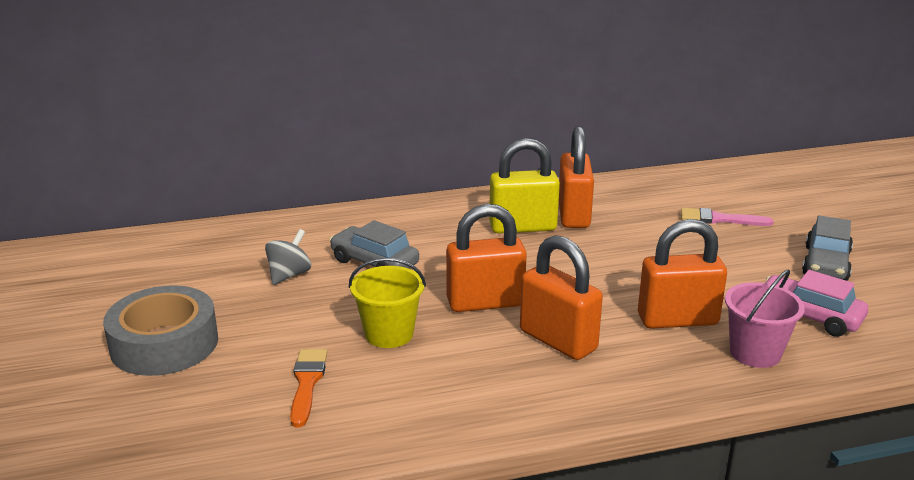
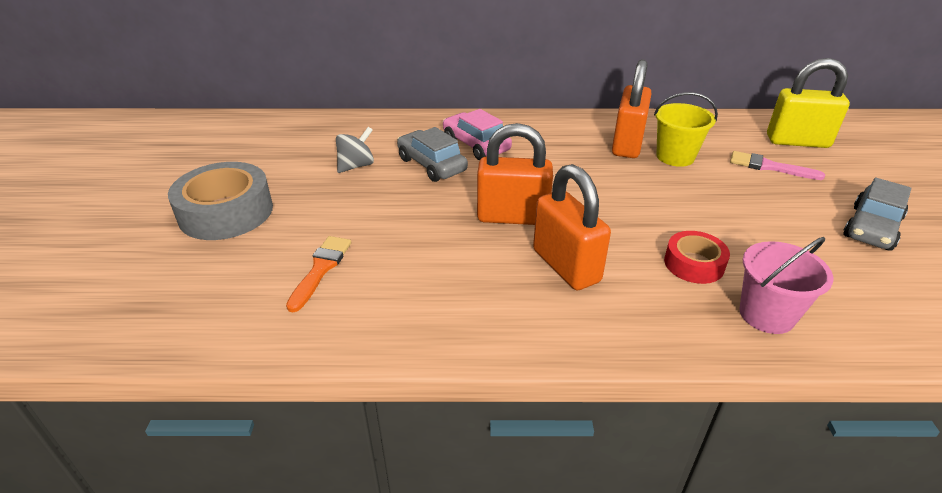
camera: 15 degrees right, 10 degrees up
yellow bucket [349,258,426,348] -> yellow bucket moved to [654,92,718,167]
yellow padlock [489,138,560,234] -> yellow padlock moved to [767,58,850,148]
orange padlock [638,219,727,329] -> red tape [664,231,730,284]
pink car [765,270,868,337] -> pink car moved to [443,109,512,160]

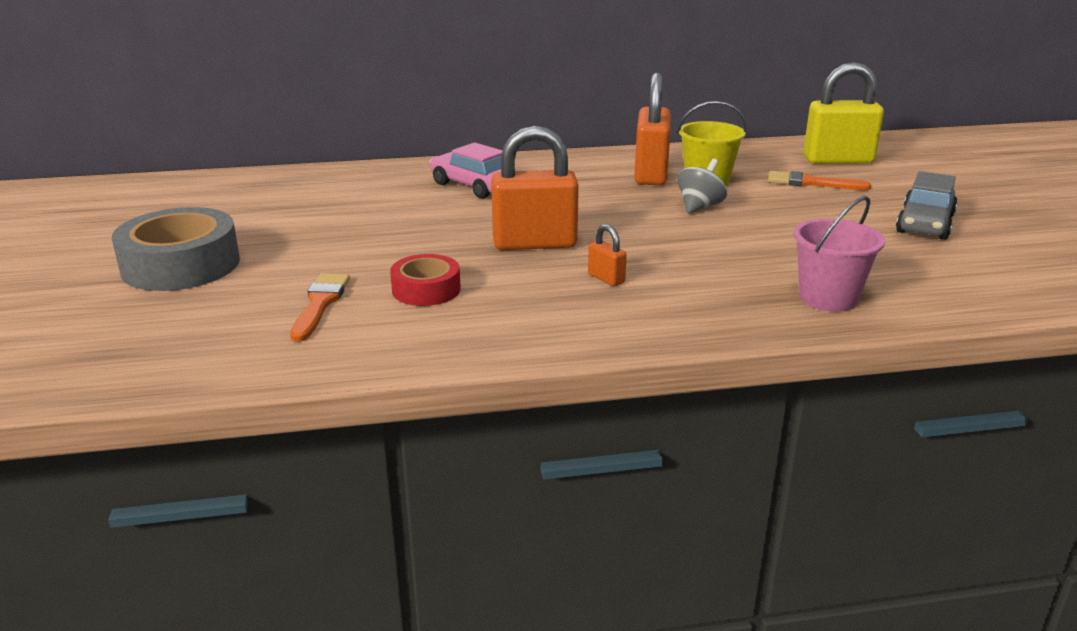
camera: 10 degrees left, 10 degrees down
grey spinning top [336,127,374,173] -> grey spinning top moved to [677,159,727,214]
grey car [397,127,468,182] -> none
orange padlock [533,164,611,290] -> orange padlock [588,224,627,286], size x0.45
red tape [664,231,730,284] -> red tape moved to [390,254,461,306]
pink brush [730,151,825,180] -> orange brush [768,171,871,190]

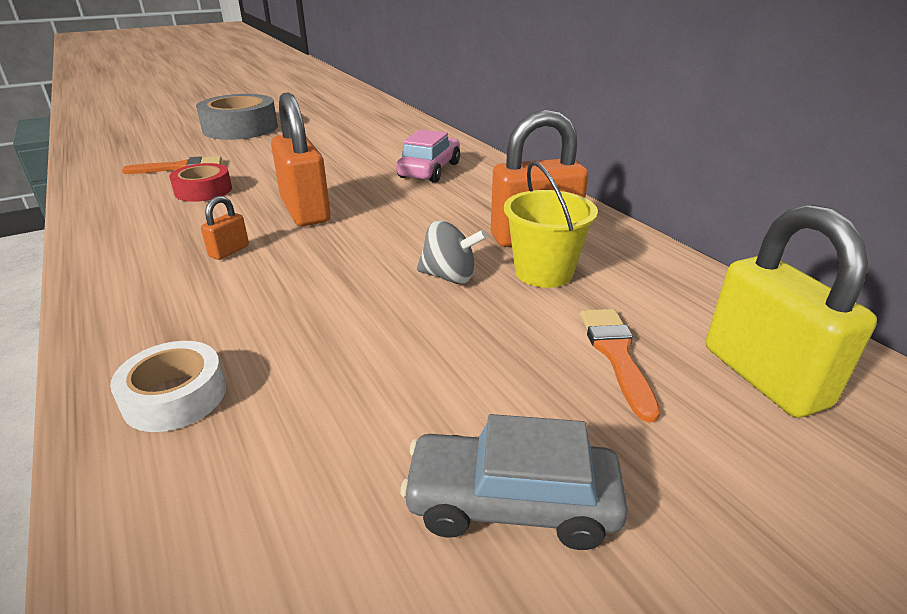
camera: 70 degrees right, 5 degrees up
pink bucket [793,196,885,312] -> white tape [110,341,226,432]

